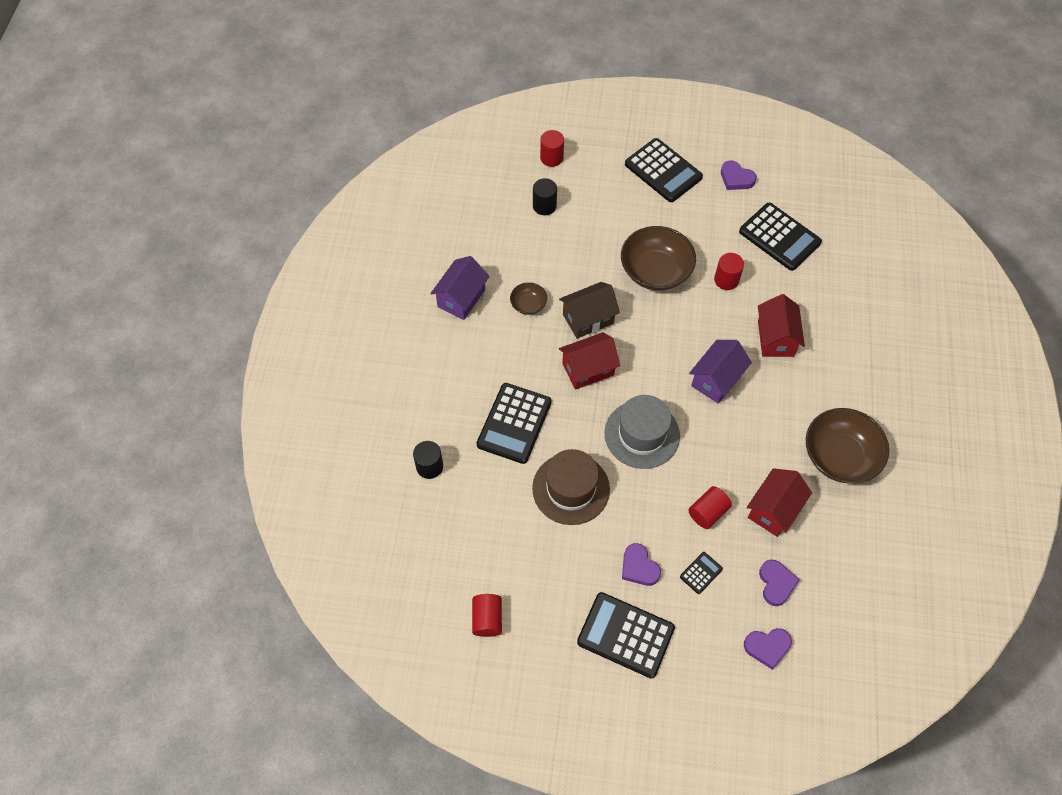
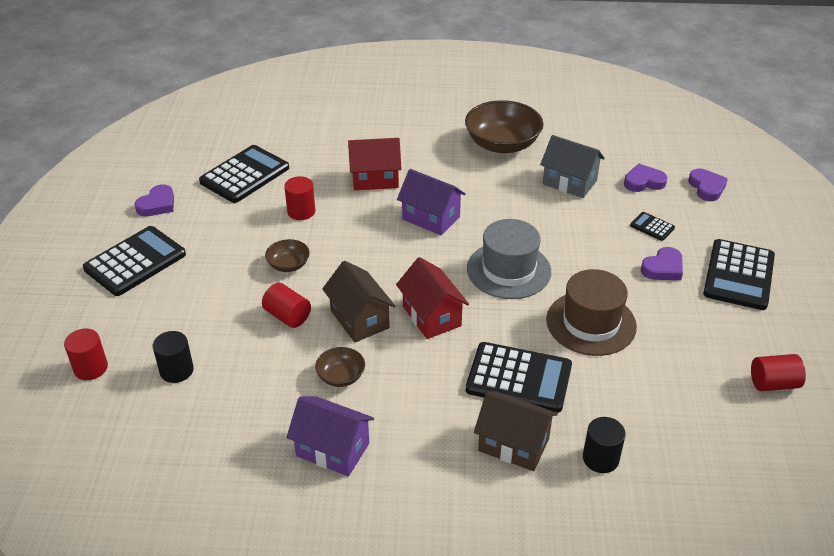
camera: 95 degrees left, 20 degrees down
brown bowl [621,226,696,291] -> brown bowl [265,239,310,272], size x0.49
red cylinder [688,486,732,529] -> red cylinder moved to [262,283,311,328]
red house [747,468,812,537] -> grey house [540,135,605,198]
none -> brown house [474,391,558,471]

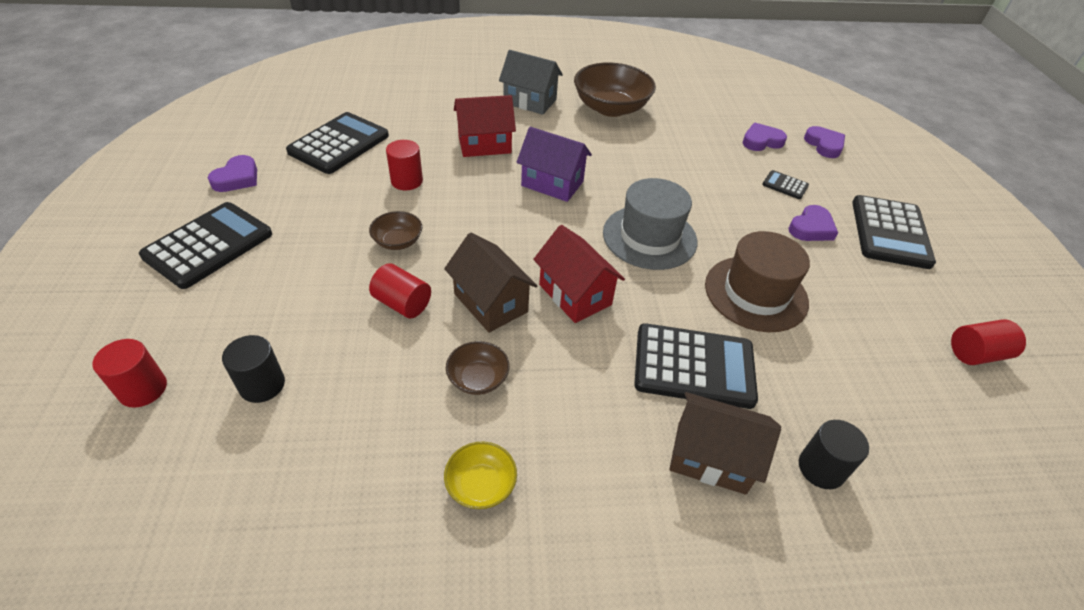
camera: 10 degrees left, 5 degrees up
purple house [286,396,374,476] -> yellow bowl [444,441,517,509]
grey house [540,135,605,198] -> grey house moved to [499,50,563,115]

